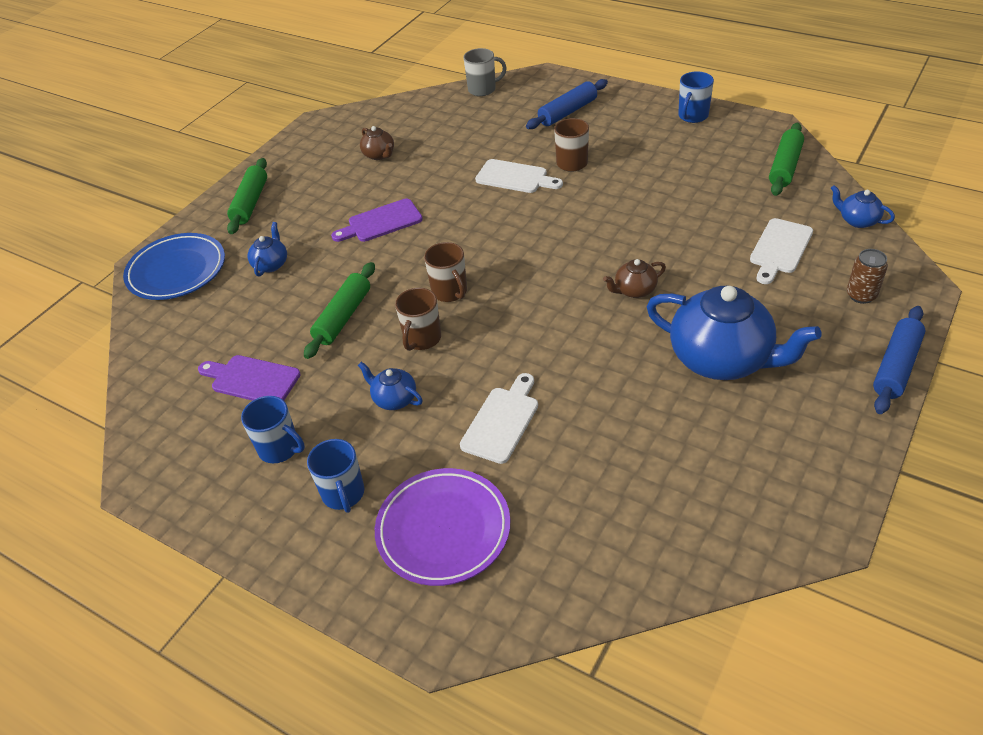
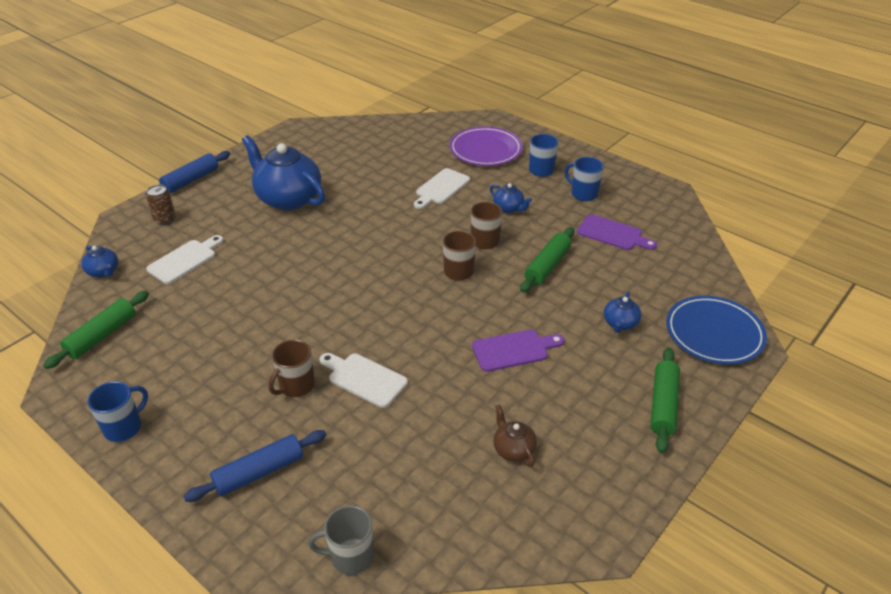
camera: 175 degrees left, 5 degrees down
brown teapot [603,259,666,298] -> none

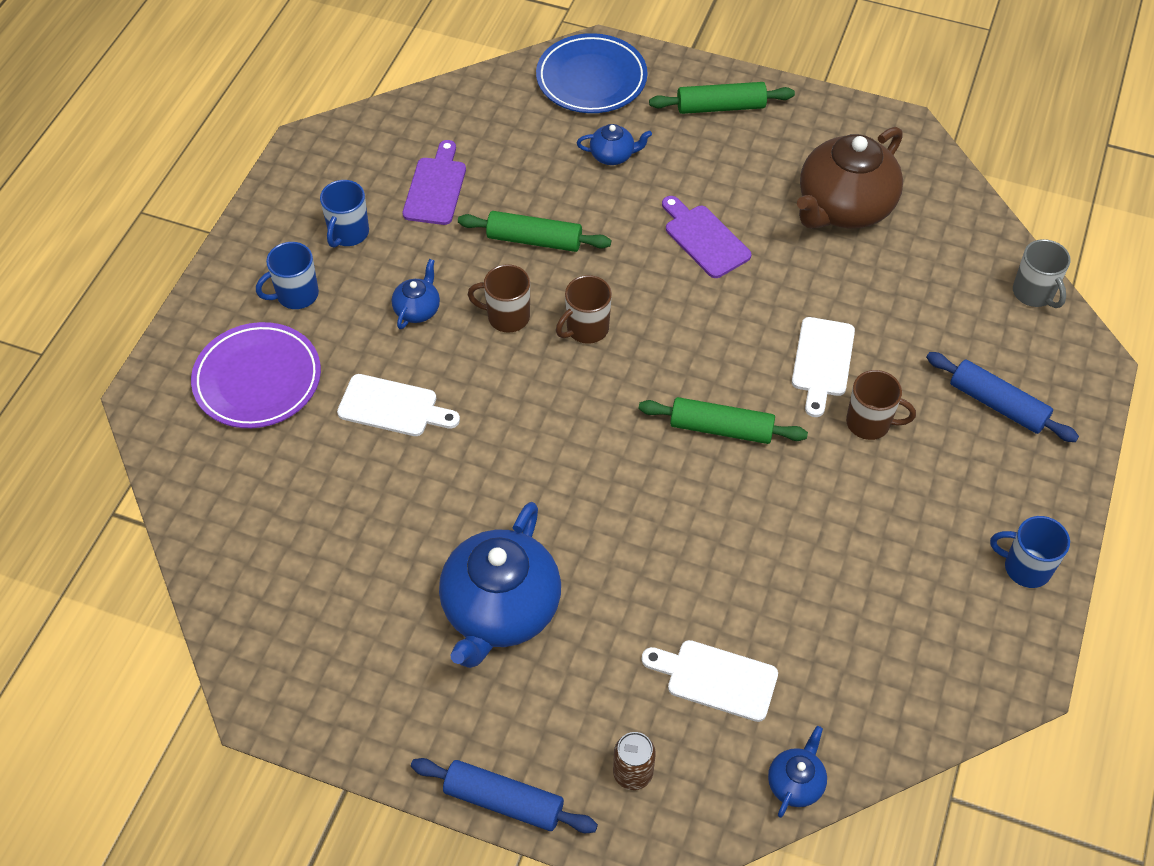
camera: 110 degrees left, 15 degrees up
green rolling pin [43,291,149,369] -> green rolling pin moved to [639,397,808,444]
brown teapot [493,404,537,467] -> brown teapot [797,127,903,229], size x2.20

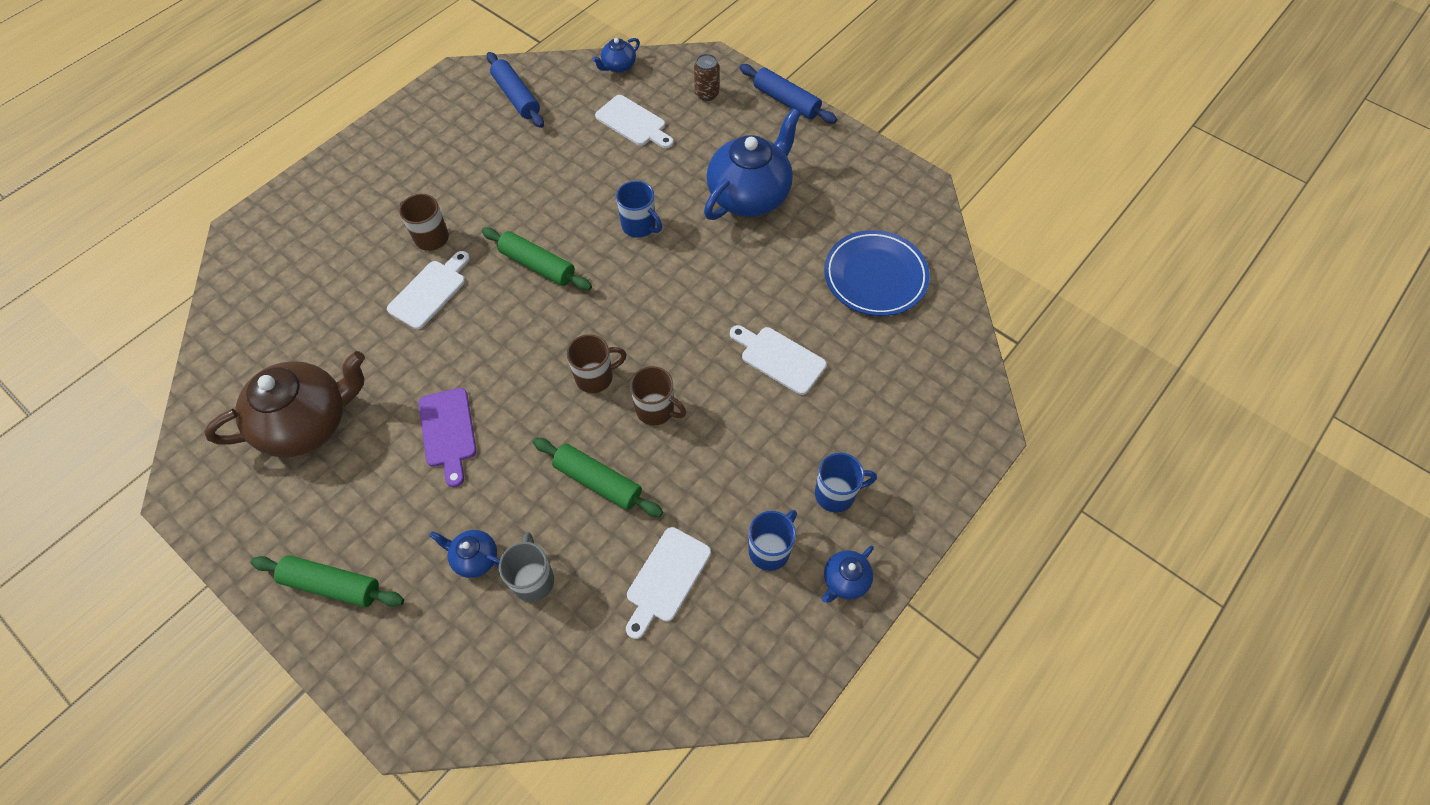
camera: 160 degrees left, 5 degrees up
purple plate [191,322,321,428] -> none
blue teapot [392,259,440,329] -> blue teapot moved to [822,545,874,603]
purple cutting board [403,140,466,225] -> white cutting board [626,527,711,639]
blue plate [536,33,648,113] -> blue plate moved to [824,230,930,316]
blue rolling pin [926,352,1079,442] -> blue rolling pin moved to [487,52,544,128]
blue mug [990,516,1070,588] -> blue mug moved to [616,181,662,238]
grey mug [1013,239,1071,308] -> grey mug moved to [499,532,554,602]

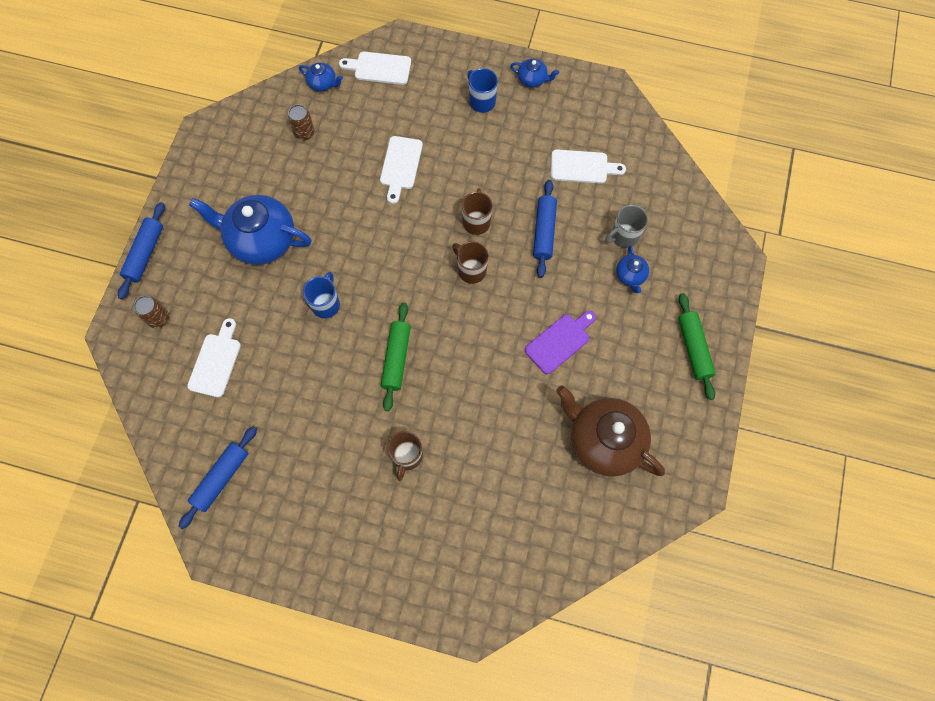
camera: 115 degrees left, 10 degrees up
white cutting board [387,251,470,329] -> white cutting board moved to [339,52,411,85]
green rolling pin [533,438,663,517] -> blue rolling pin [533,180,557,278]
blue teapot [592,38,640,73] -> blue teapot moved to [299,62,343,92]
blue mug [749,510,797,571] -> none
blue plate [824,230,930,316] -> brown can [288,104,315,141]

